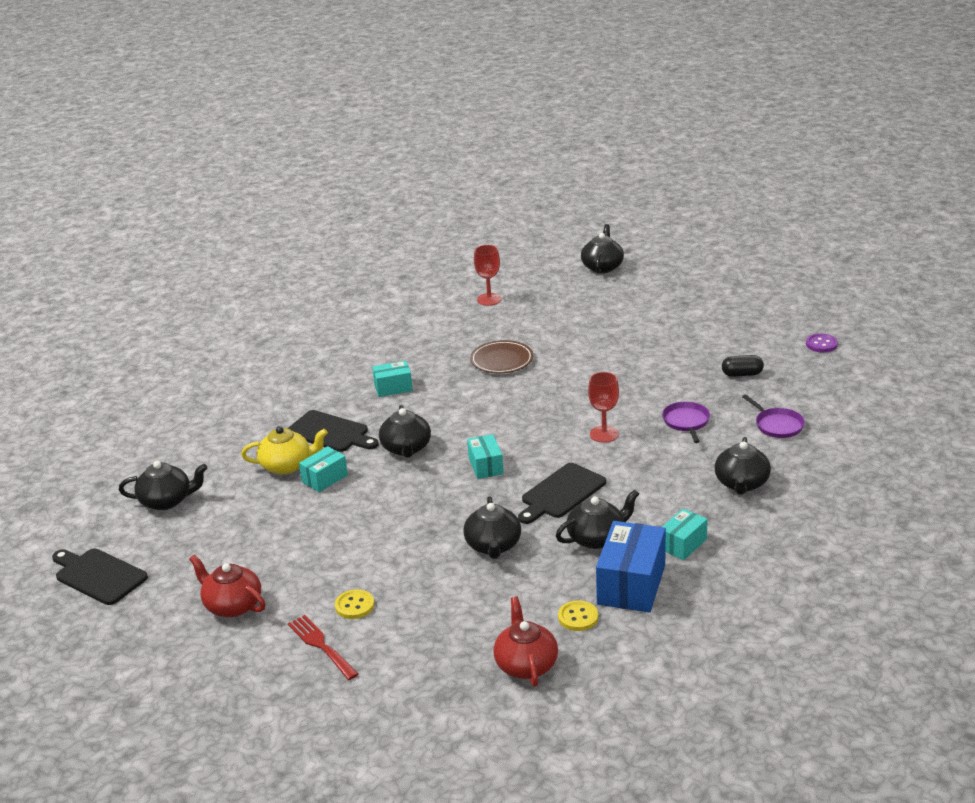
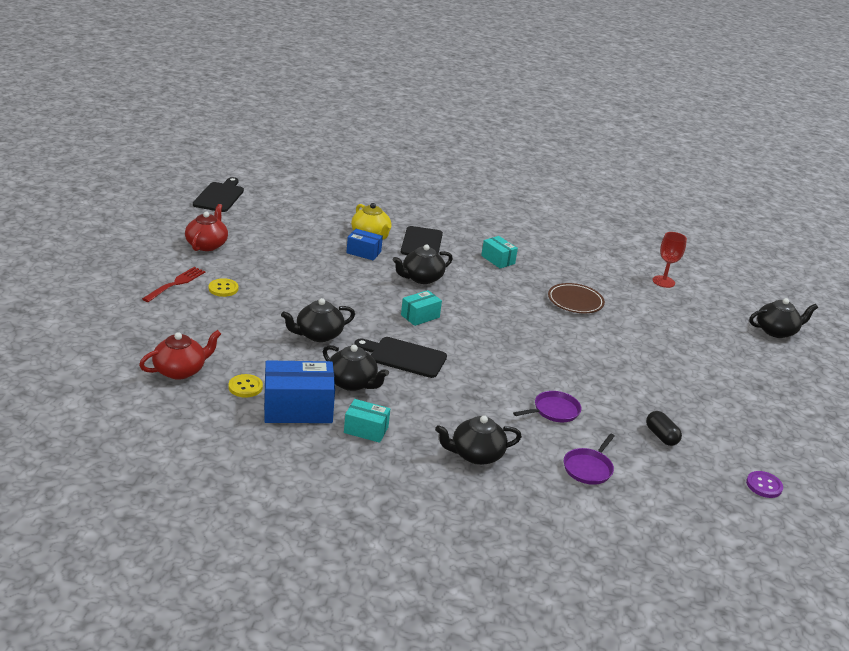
camera: 60 degrees right, 0 degrees up
black teapot [119,461,208,510] -> none
turquoise box [299,446,348,492] -> blue box [346,229,383,260]
red goblet [588,372,619,443] -> none

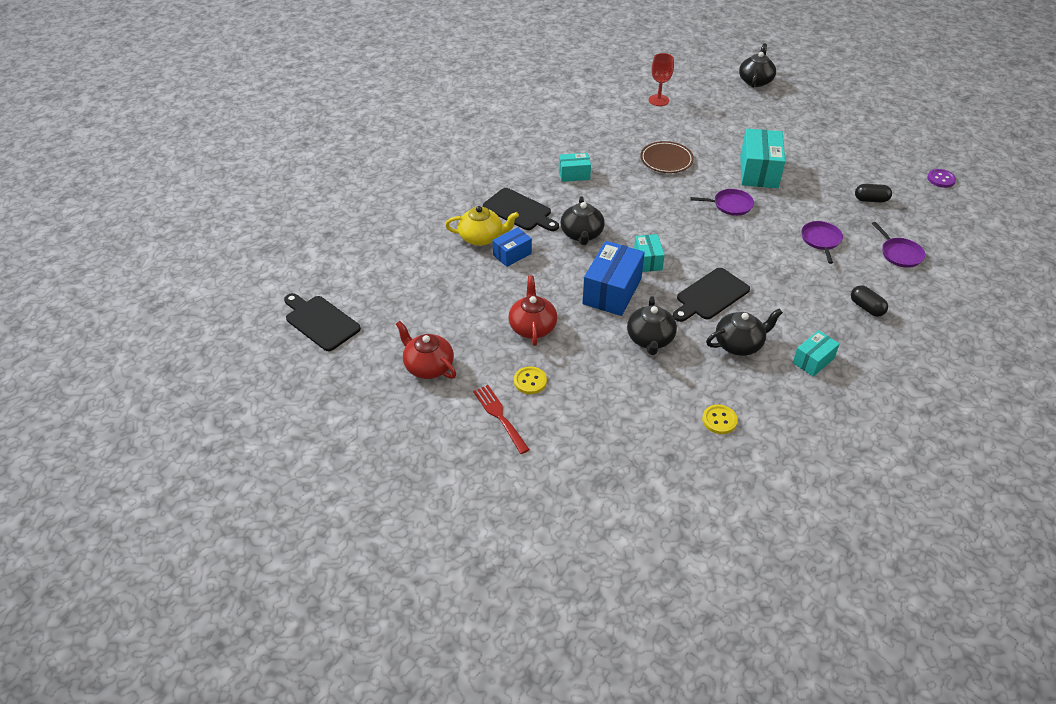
camera: 55 degrees left, 15 degrees up
red teapot [139,330,221,380] -> red teapot moved to [509,275,557,346]
blue box [264,360,335,423] -> blue box moved to [582,241,645,316]
black teapot [435,415,522,465] -> black capsule [851,285,888,317]
none -> purple pan [690,189,754,216]
none -> turquoise box [740,129,785,188]

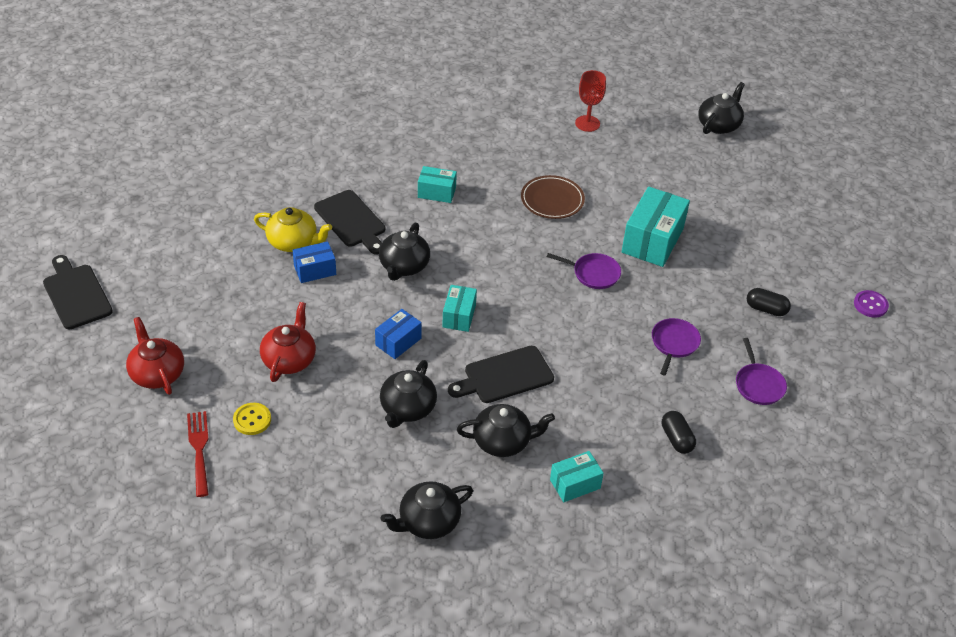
camera: 15 degrees right, 0 degrees up
blue box [582,241,645,316] -> blue box [375,309,422,359], size x0.57
yellow button [702,405,738,434] -> black teapot [381,481,473,539]

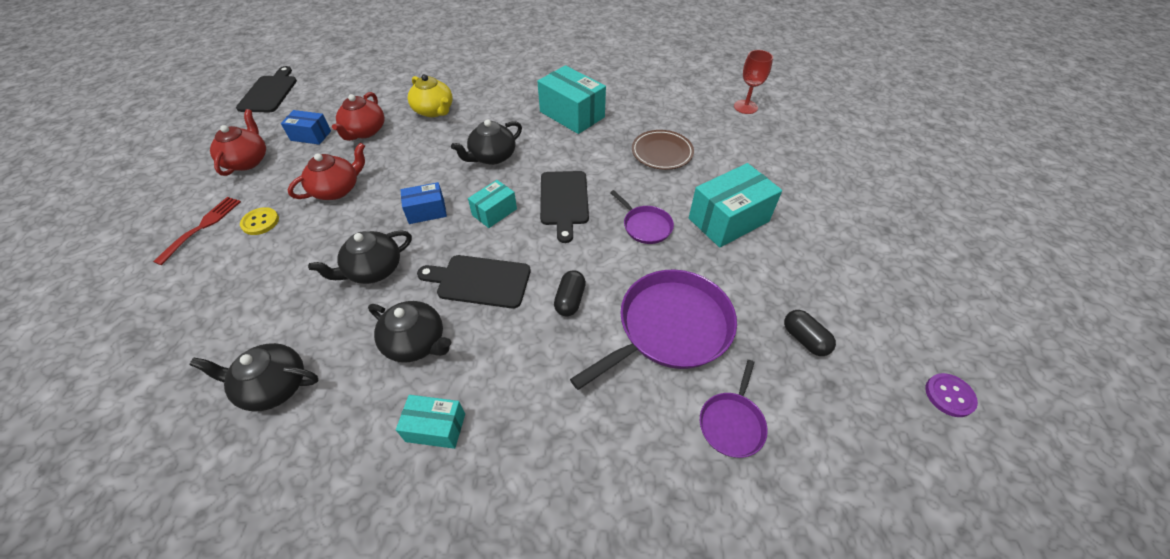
camera: 35 degrees right, 5 degrees up
blue box [293,241,336,283] -> blue box moved to [281,110,331,145]
black cutting board [314,190,385,255] -> black cutting board moved to [540,171,589,243]
turquoise box [418,166,457,203] -> turquoise box [537,65,606,134], size x1.77
purple pan [652,318,701,375] -> purple pan [570,270,737,390], size x1.97
black capsule [662,411,696,454] -> black capsule moved to [554,270,586,316]
black teapot [698,82,745,134] -> none
none -> red teapot [332,92,384,141]

